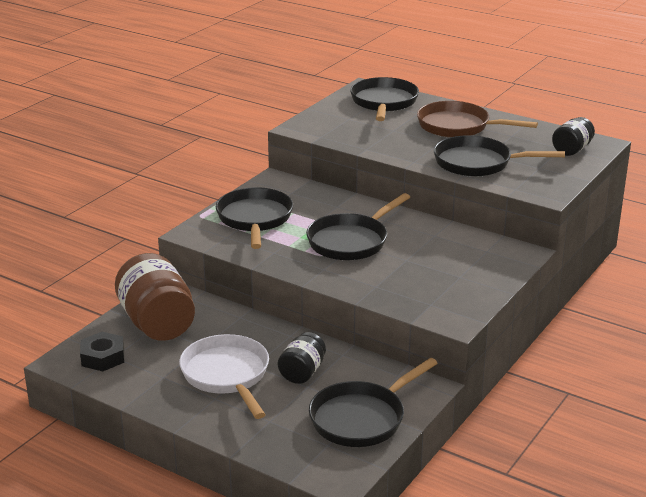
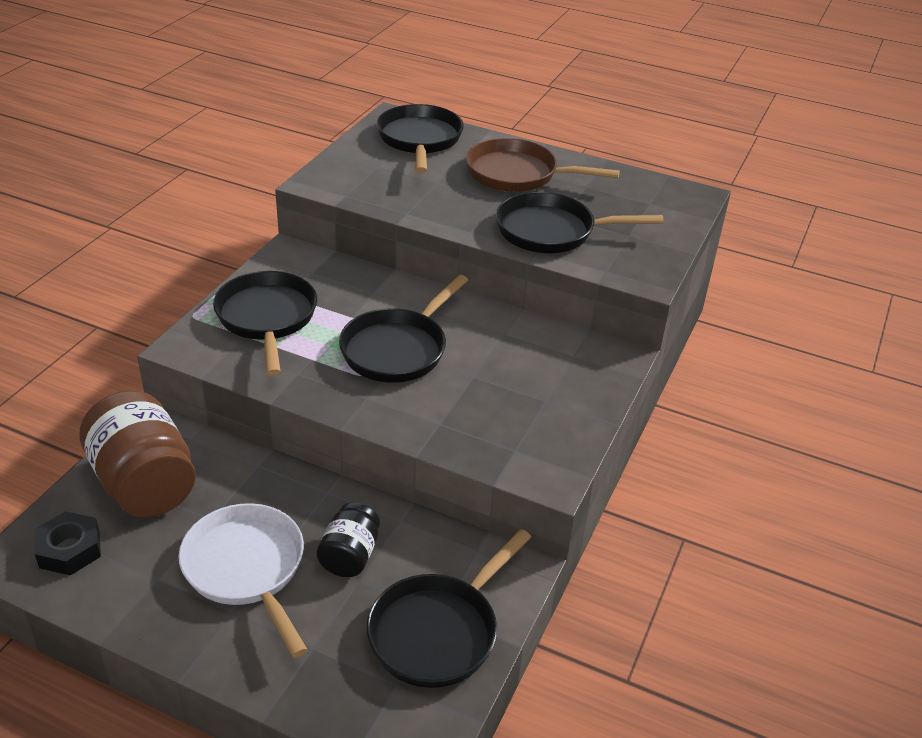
camera: 10 degrees left, 10 degrees up
black jar [552,117,595,156] -> none

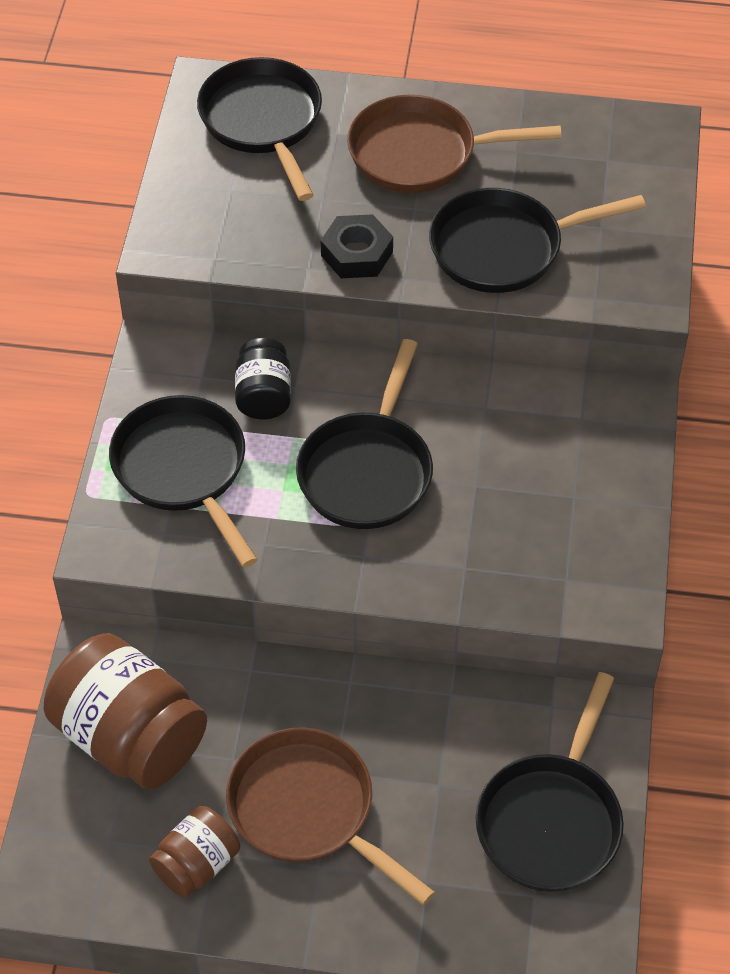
camera: 15 degrees left, 15 degrees up
black nut [35,511,101,575] -> black nut moved to [321,214,393,278]
white pan [179,503,308,658] -> brown pan [226,727,435,905]
black jar [317,502,380,577] -> black jar moved to [235,338,291,420]
none -> brown jar [149,806,240,898]

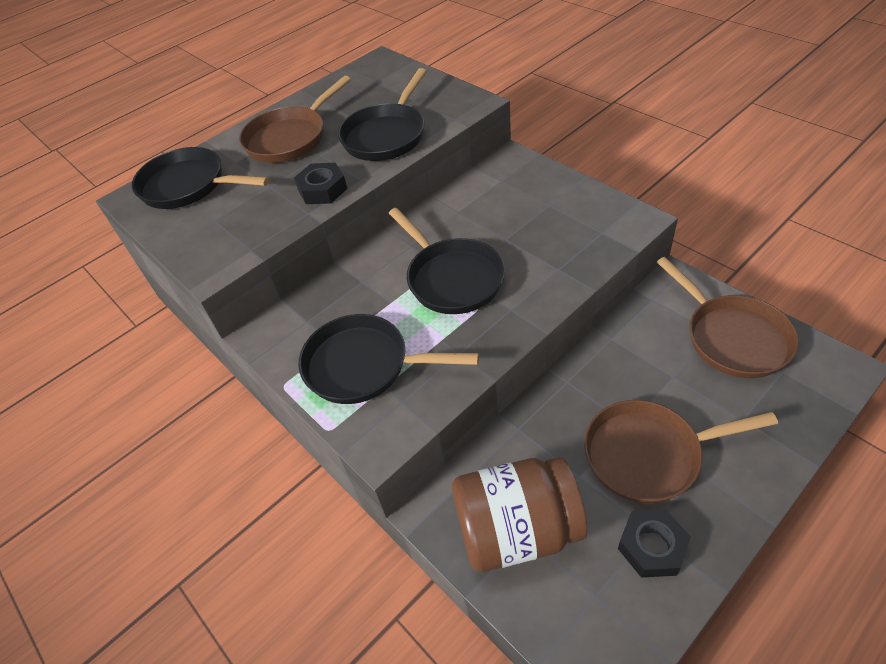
camera: 45 degrees left, 5 degrees down
brown jar [149,806,240,898] -> black nut [618,509,691,578]
black jar [235,338,291,420] -> none
black pan [475,672,624,892] -> brown pan [657,257,799,378]

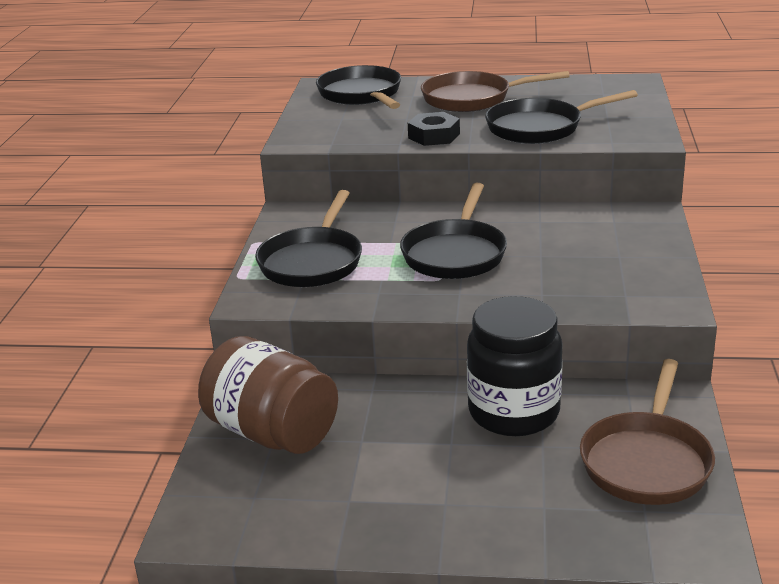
camera: 45 degrees right, 20 degrees down
black pan [299,314,479,404] -> black pan turned 135 degrees counterclockwise [255,190,362,287]
brown pan [584,400,778,503] -> none
black nut [618,509,691,578] -> none
none -> black jar [467,296,563,436]

